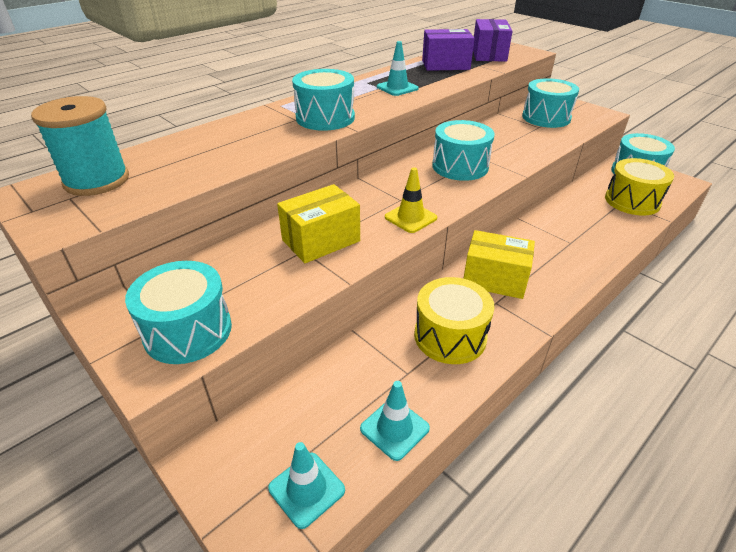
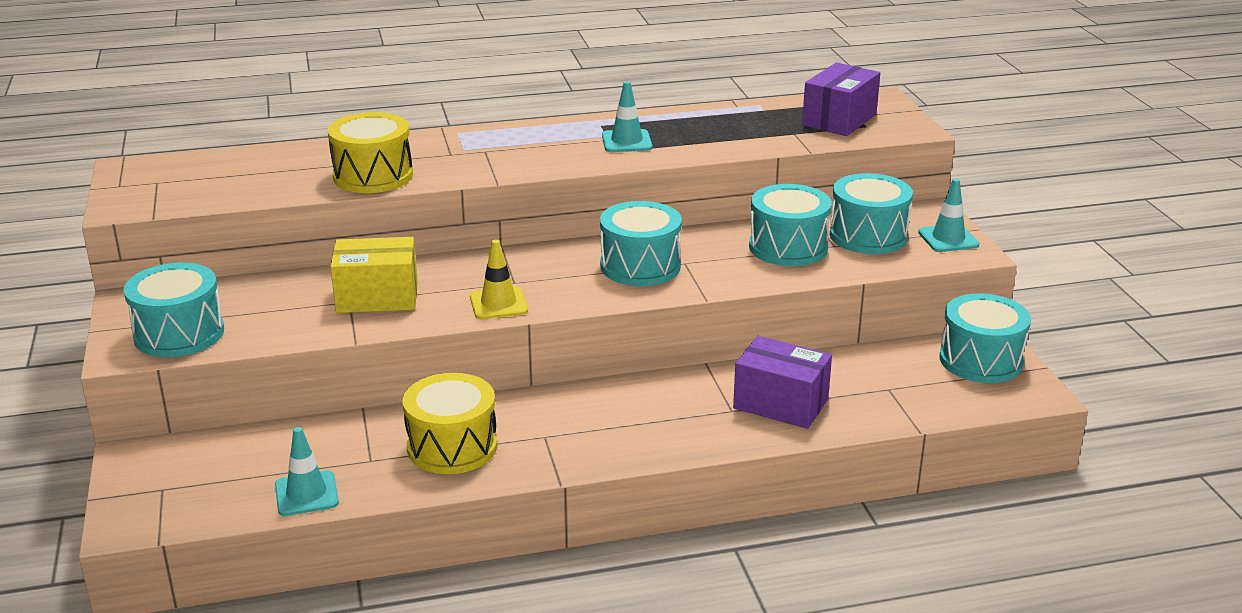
camera: 30 degrees right, 10 degrees down
turquoise spool [31,96,129,196] -> none
turquoise traffic cone [268,442,345,529] -> turquoise traffic cone moved to [918,178,979,252]
turquoise drum [292,69,355,131] -> turquoise drum moved to [749,184,832,266]
purple box [422,29,475,71] -> purple box moved to [733,336,832,429]
yellow box [463,230,535,299] -> none
yellow drum [605,158,674,216] -> yellow drum moved to [328,112,413,193]

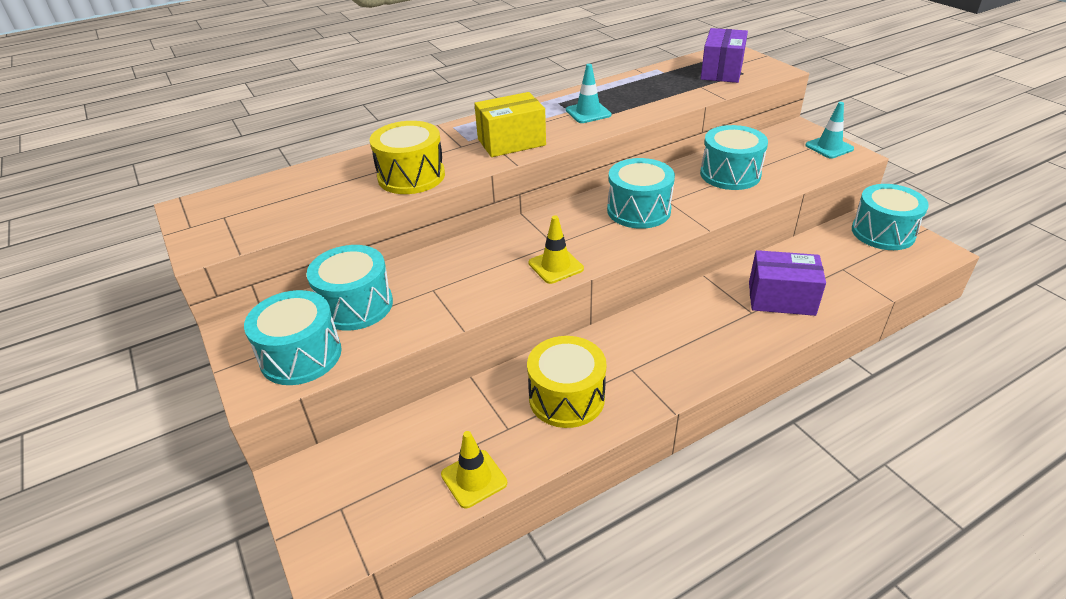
camera: 15 degrees left, 10 degrees up
turquoise traffic cone [275,427,339,516] -> yellow traffic cone [441,431,507,508]
yellow box [330,237,418,313] -> yellow box moved to [474,92,546,157]
turquoise drum [830,173,913,254] -> turquoise drum moved to [307,245,393,331]

